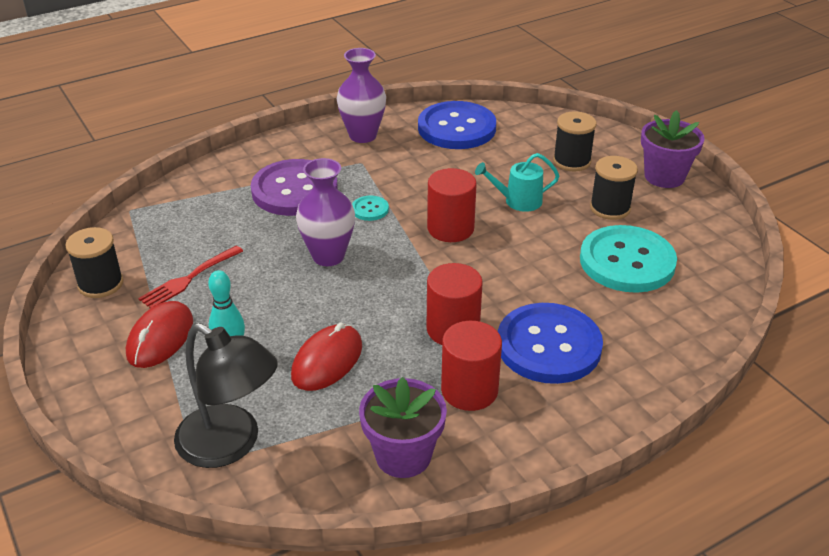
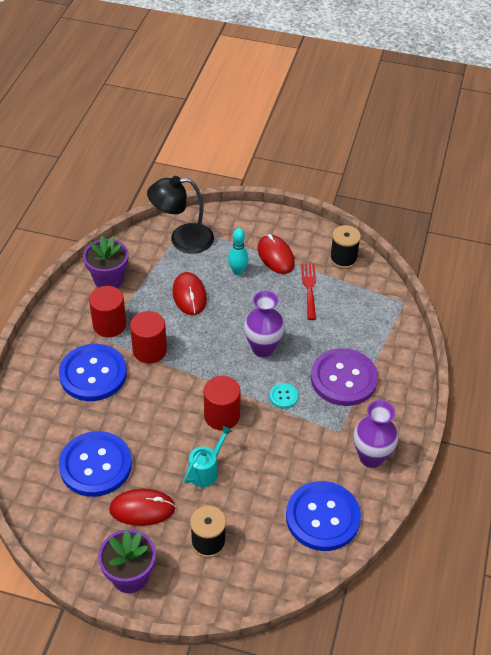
camera: 135 degrees right, 10 degrees up
turquoise button [580,225,677,293] -> blue button [59,431,132,497]
black spool [590,156,638,220] -> red mouse [109,489,176,526]

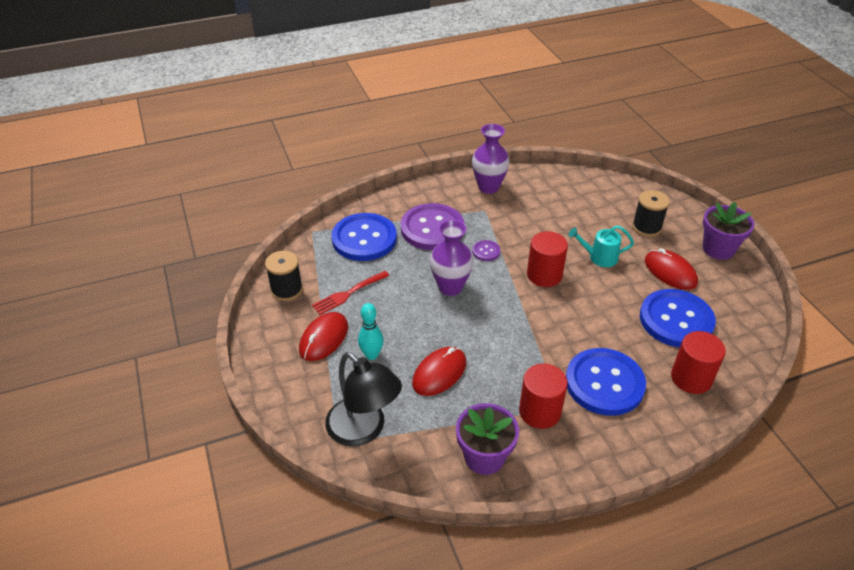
camera: 125 degrees left, 5 degrees down
red cylinder [130,311,167,364] -> red cylinder moved to [671,331,726,394]
turquoise button [270,383,298,408] -> purple button [472,240,500,261]
blue button [286,481,361,551] -> blue button moved to [331,213,397,261]

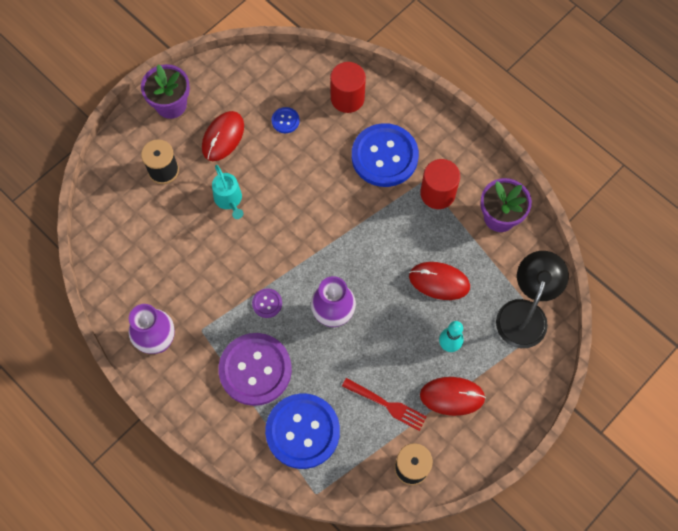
camera: 115 degrees left, 25 degrees up
red cylinder [527,231,568,287] -> none
blue button [640,289,716,348] -> blue button [271,107,300,133], size x0.42

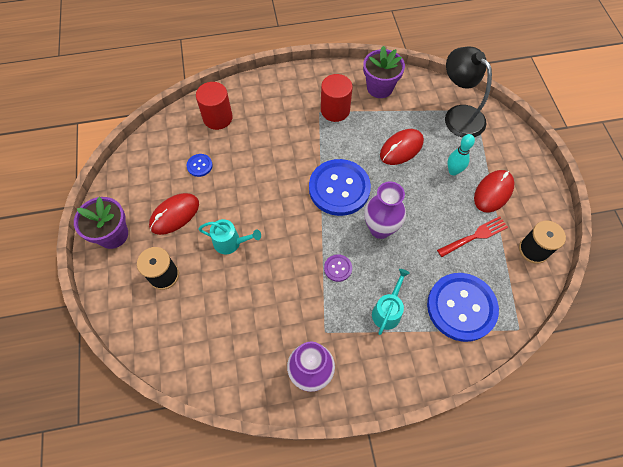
camera: 55 degrees left, 5 degrees down
red mouse [202,111,244,161] -> red mouse turned 75 degrees clockwise [149,193,199,235]
purple button [218,333,292,406] -> turquoise watering can [372,269,410,335]
blue button [352,123,419,187] -> blue button moved to [309,159,371,216]

